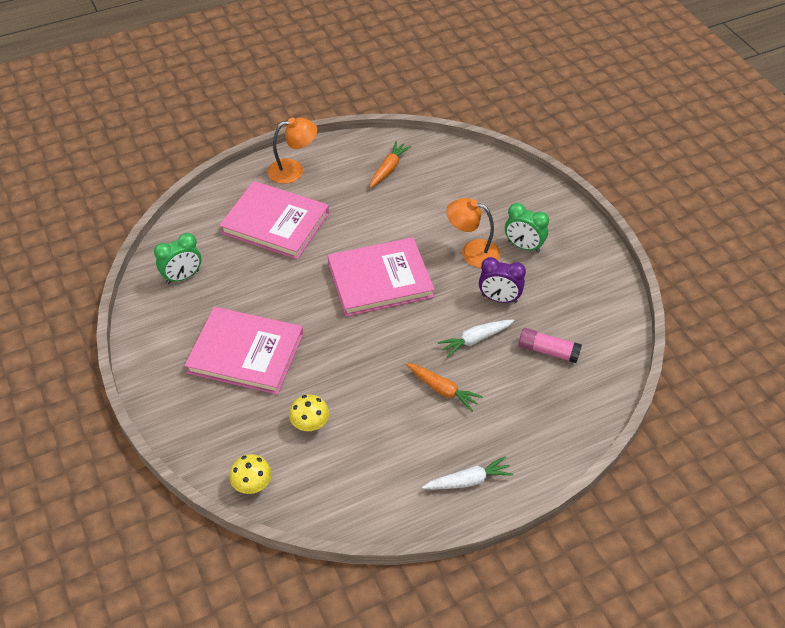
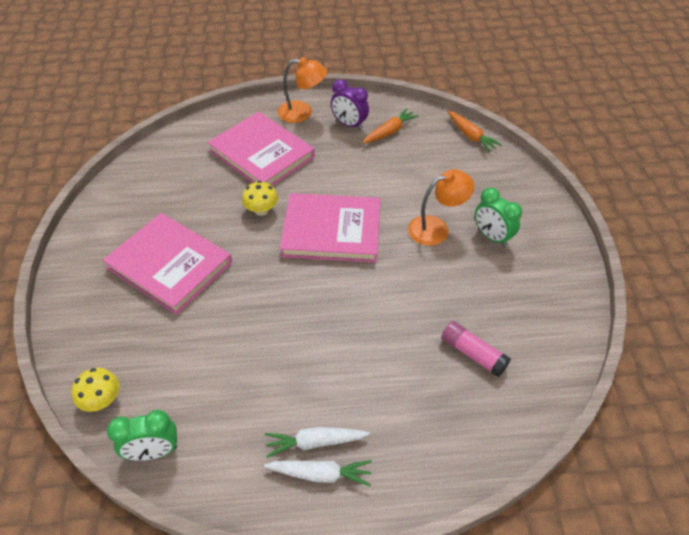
camera: 20 degrees right, 0 degrees up
green clock [154,233,201,284] -> green clock moved to [107,410,177,461]
yellow mushroom [289,395,329,431] -> yellow mushroom moved to [242,181,278,216]
orange carrot [406,363,483,412] -> orange carrot moved to [448,111,502,152]
white carrot [438,320,514,357] -> white carrot moved to [265,427,370,458]
orange lamp [446,198,500,268] -> orange lamp turned 120 degrees clockwise [408,169,475,246]
purple clock [479,257,526,303] -> purple clock moved to [331,79,369,130]

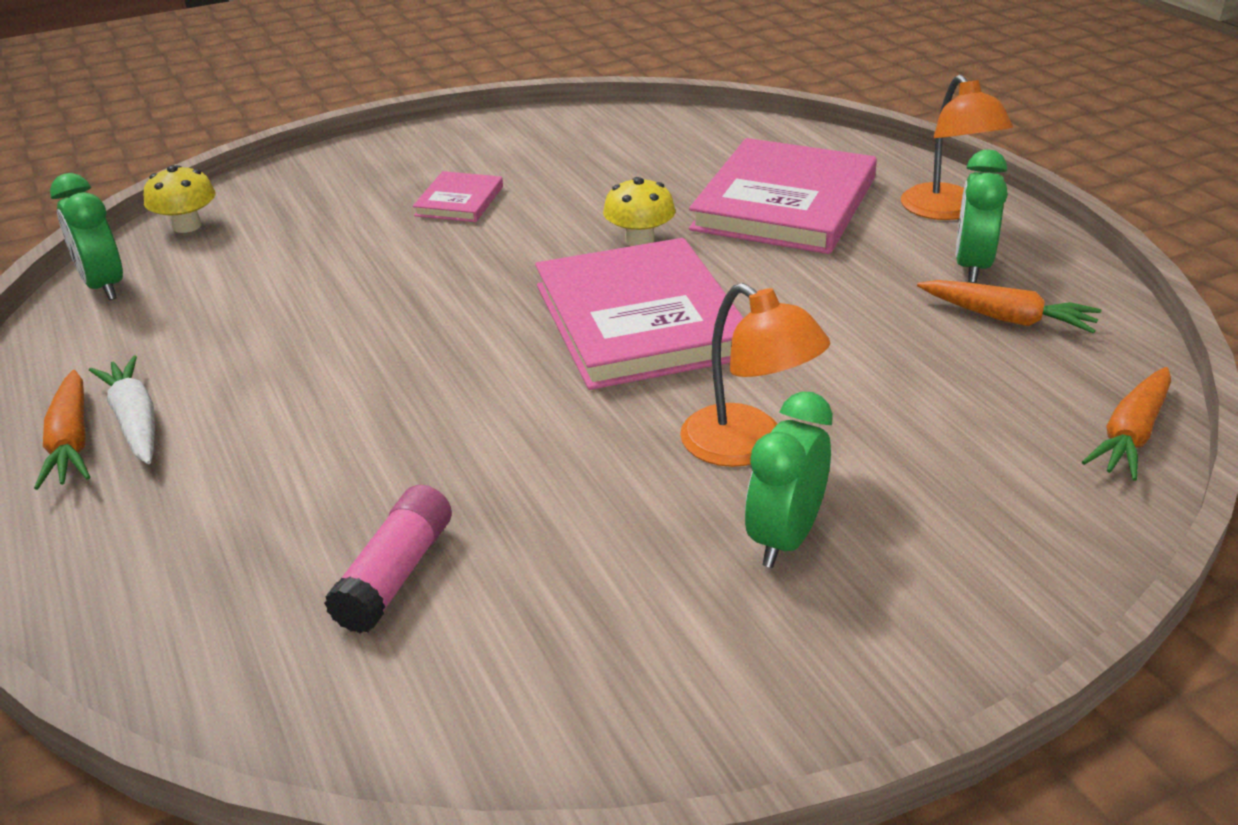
camera: 70 degrees right, 15 degrees down
pink book [103,213,232,315] -> pink book [413,171,503,222], size x0.47
white carrot [264,460,372,486] -> orange carrot [34,370,90,490]
purple clock [331,79,369,130] -> green clock [956,150,1008,283]

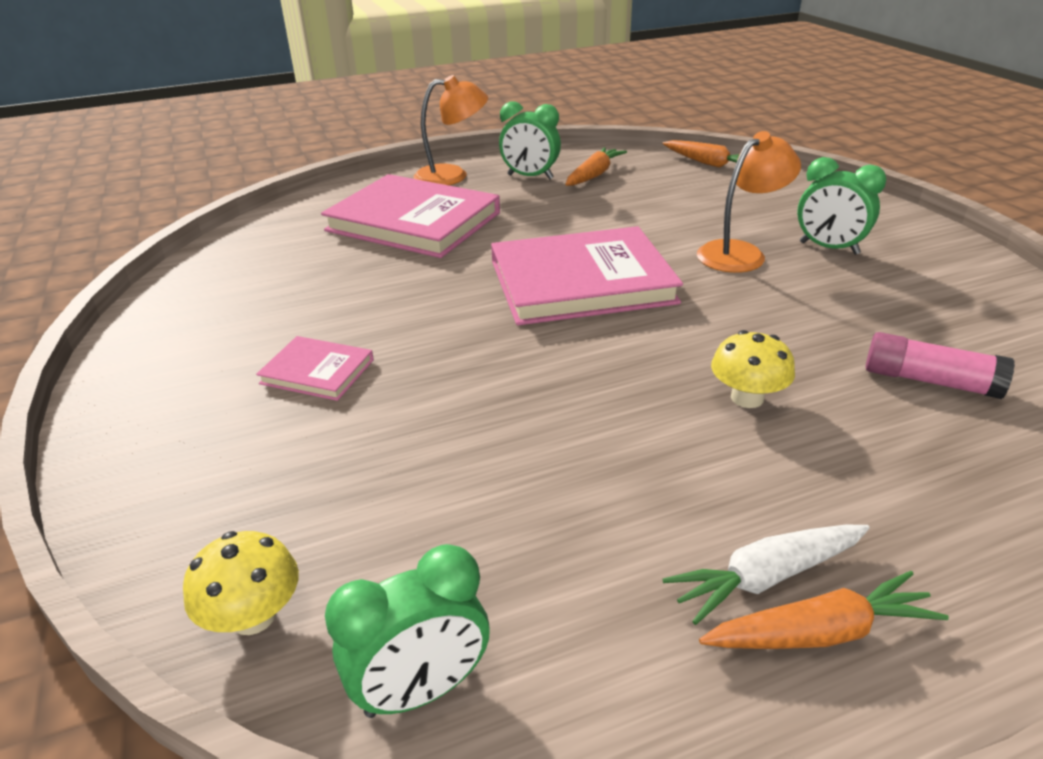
camera: 85 degrees left, 0 degrees up
yellow mushroom [603,177,676,246] -> yellow mushroom moved to [711,330,795,408]

